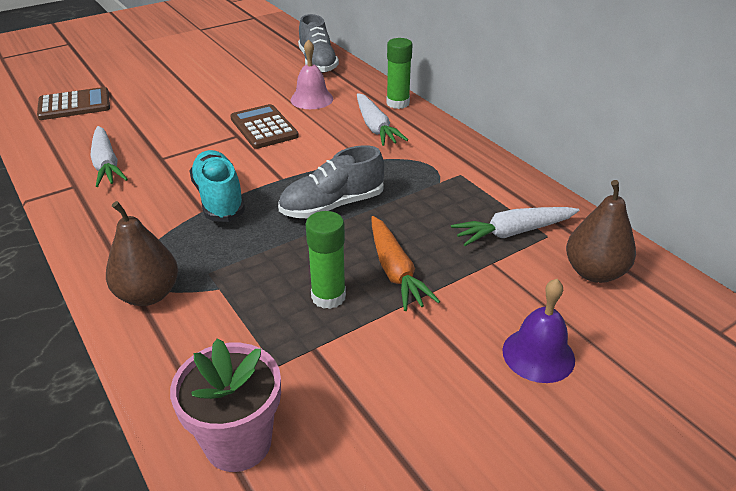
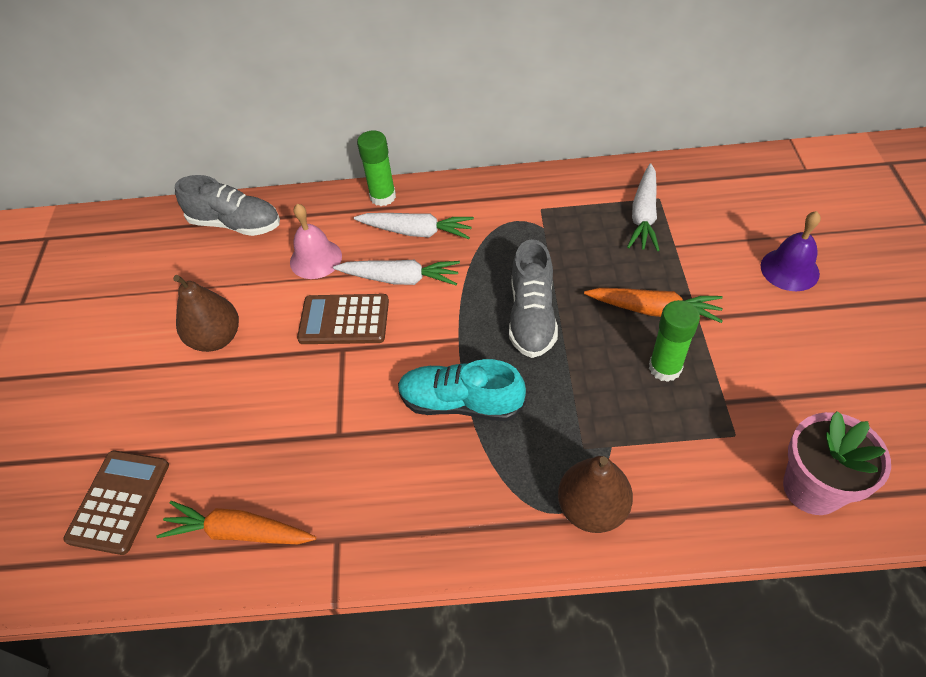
camera: 55 degrees left, 15 degrees up
white carrot [90,126,128,187] -> white carrot moved to [333,260,460,285]
brown pear [566,180,636,283] -> brown pear moved to [173,275,239,352]
none -> orange carrot [156,501,316,544]

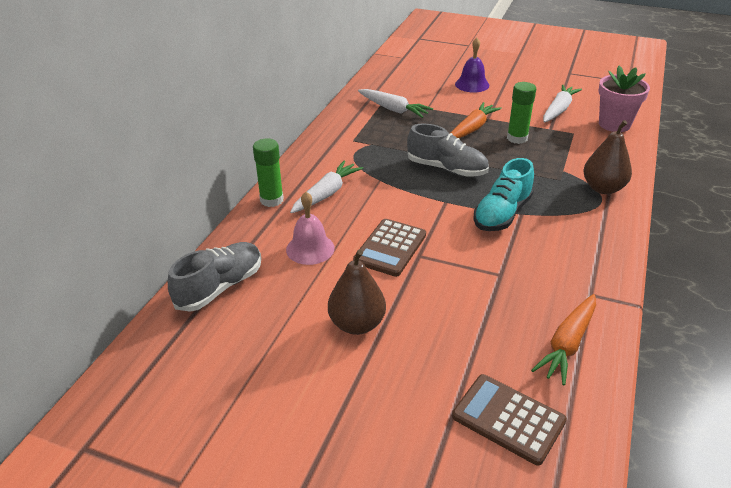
camera: 70 degrees left, 15 degrees down
white carrot [333,260,460,285] -> white carrot moved to [543,84,582,123]

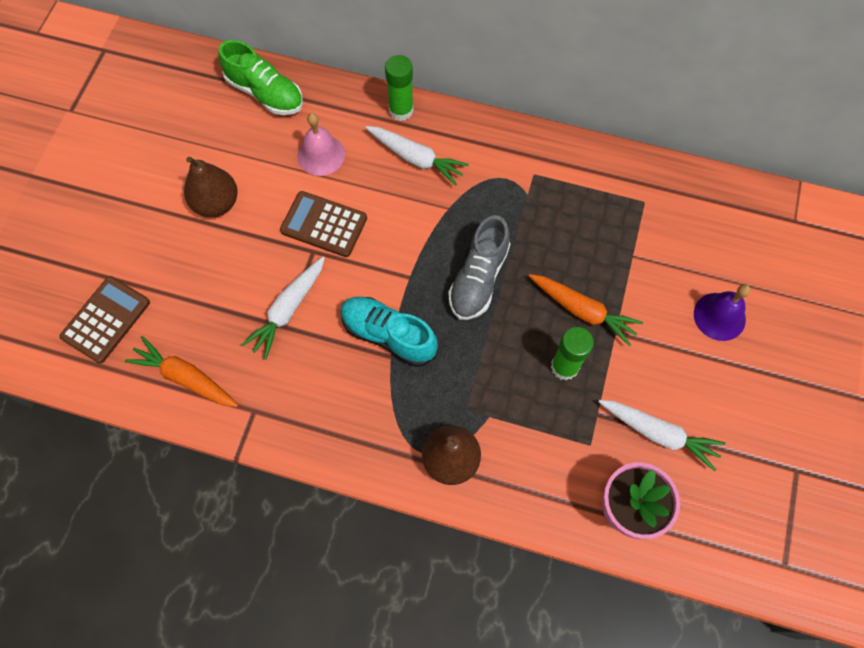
camera: 85 degrees right, 30 degrees up
grey shoe [168,242,261,312] -> green shoe [218,40,303,115]
white carrot [358,89,433,118] -> white carrot moved to [241,257,325,360]

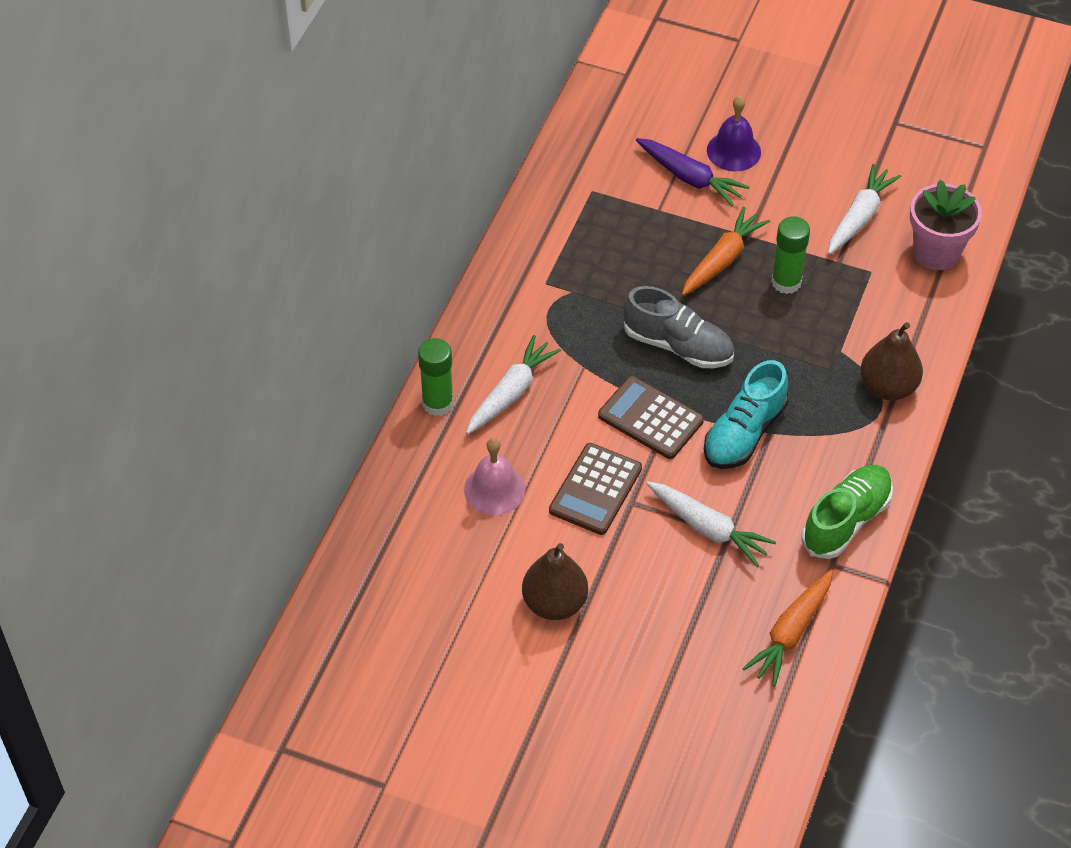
camera: 85 degrees left, 15 degrees down
brown calculator [59,276,150,364] -> brown calculator moved to [598,376,704,459]
green shoe [218,40,303,115] -> green shoe moved to [802,465,893,559]
none -> purple carrot [636,138,749,206]

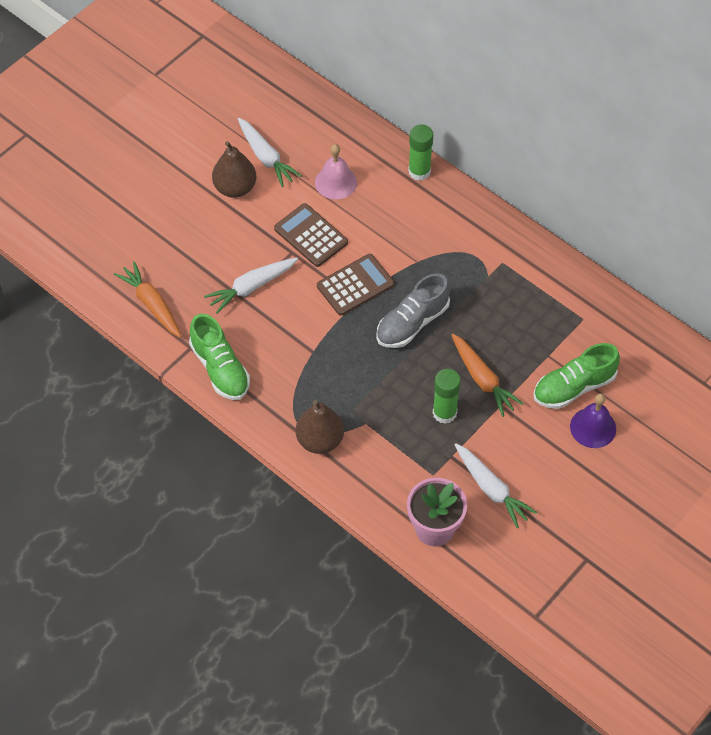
camera: 110 degrees right, 5 degrees up
white carrot [466,335,561,434] -> white carrot moved to [238,118,302,187]
purple carrot [636,138,749,206] -> green shoe [534,343,620,409]
turquoise shoe [704,360,788,469] -> none

